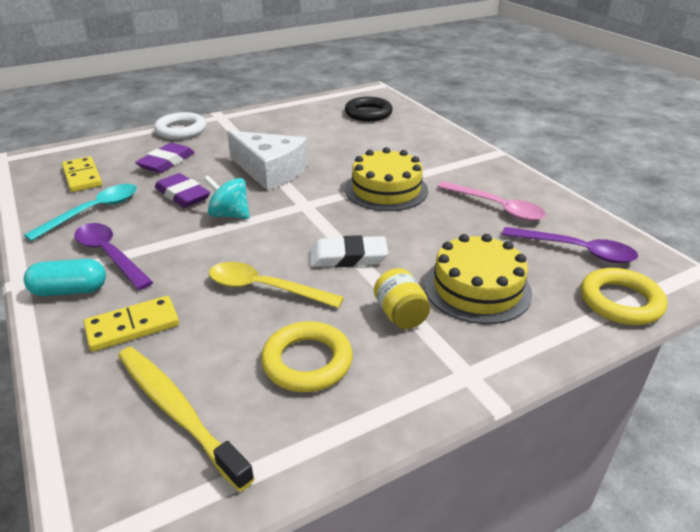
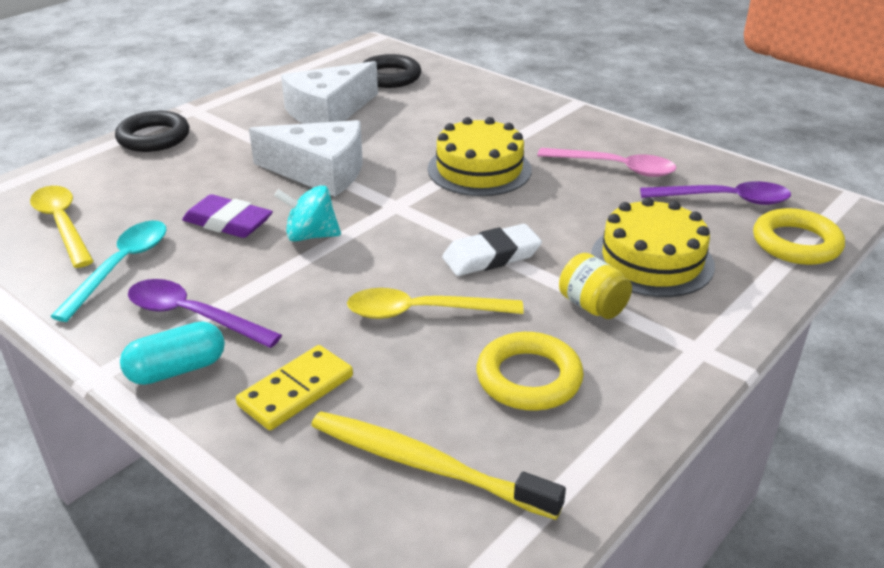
camera: 20 degrees left, 0 degrees up
yellow domino [62,156,102,192] -> yellow spoon [30,186,93,268]
purple eraser [135,143,195,173] -> none
white ring [154,112,206,139] -> black ring [115,111,189,152]
none -> white cheese [281,61,378,124]

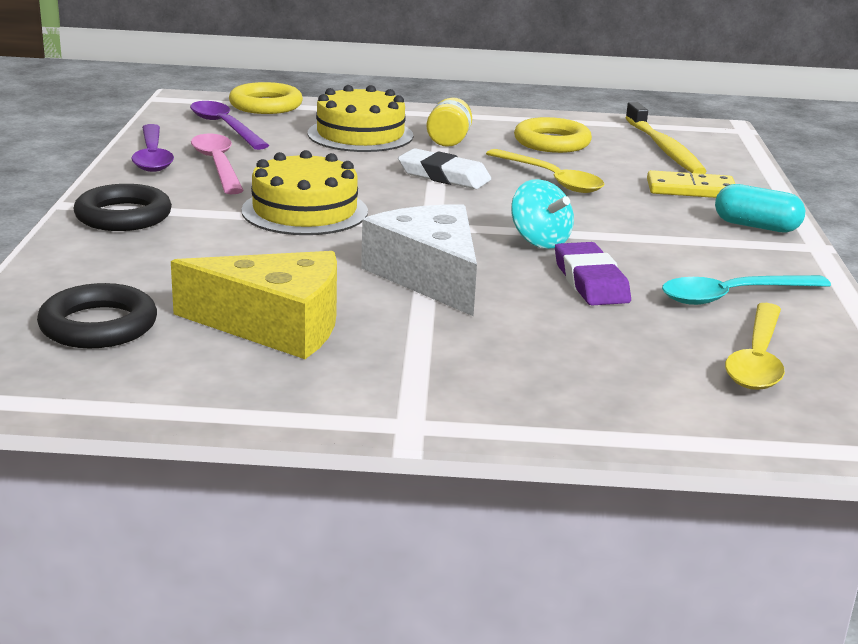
camera: 130 degrees left, 10 degrees down
black ring [115,111,189,152] -> black ring moved to [73,184,172,231]
purple spoon [128,279,282,348] -> purple spoon moved to [131,124,174,172]
white cheese [281,61,378,124] -> yellow cheese [171,251,337,359]

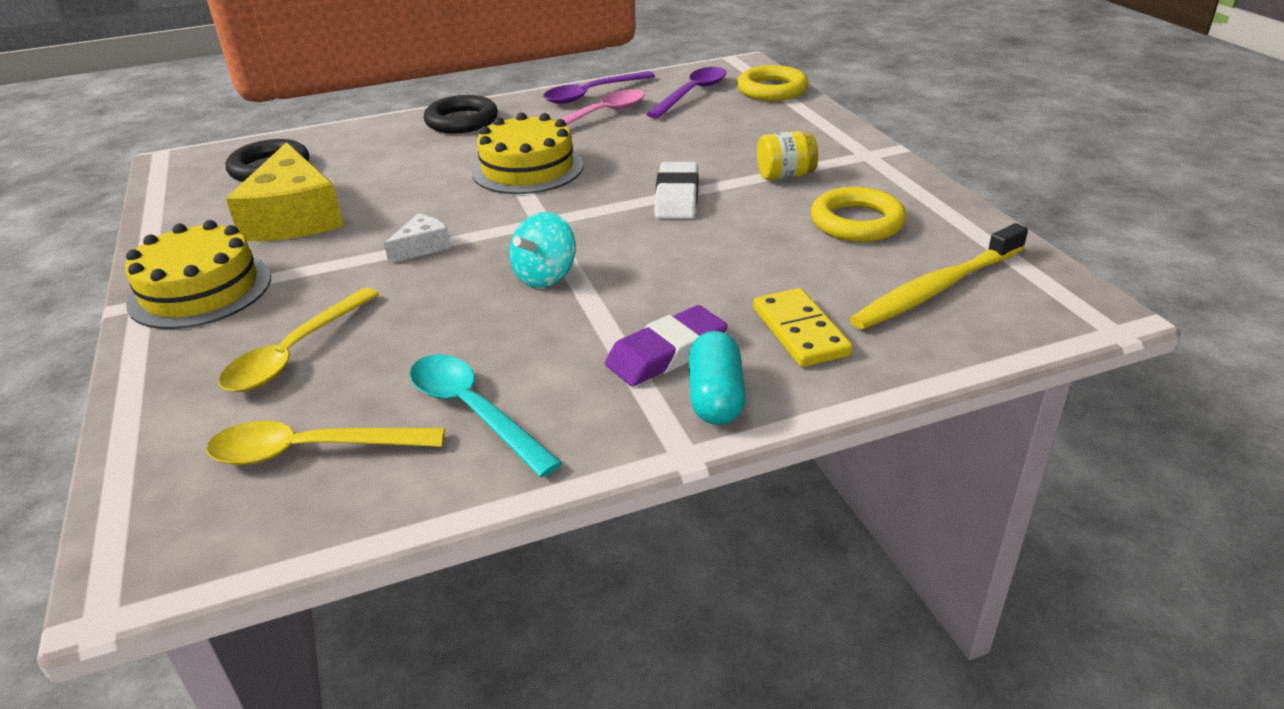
camera: 70 degrees right, 10 degrees up
yellow cake [308,85,413,152] -> yellow cake moved to [125,220,271,329]
white cheese [361,205,477,316] -> white cheese [384,214,451,264], size x0.46
yellow spoon [486,149,604,193] -> yellow spoon moved to [219,288,379,392]
purple eraser [555,242,631,305] -> purple eraser moved to [605,305,728,386]

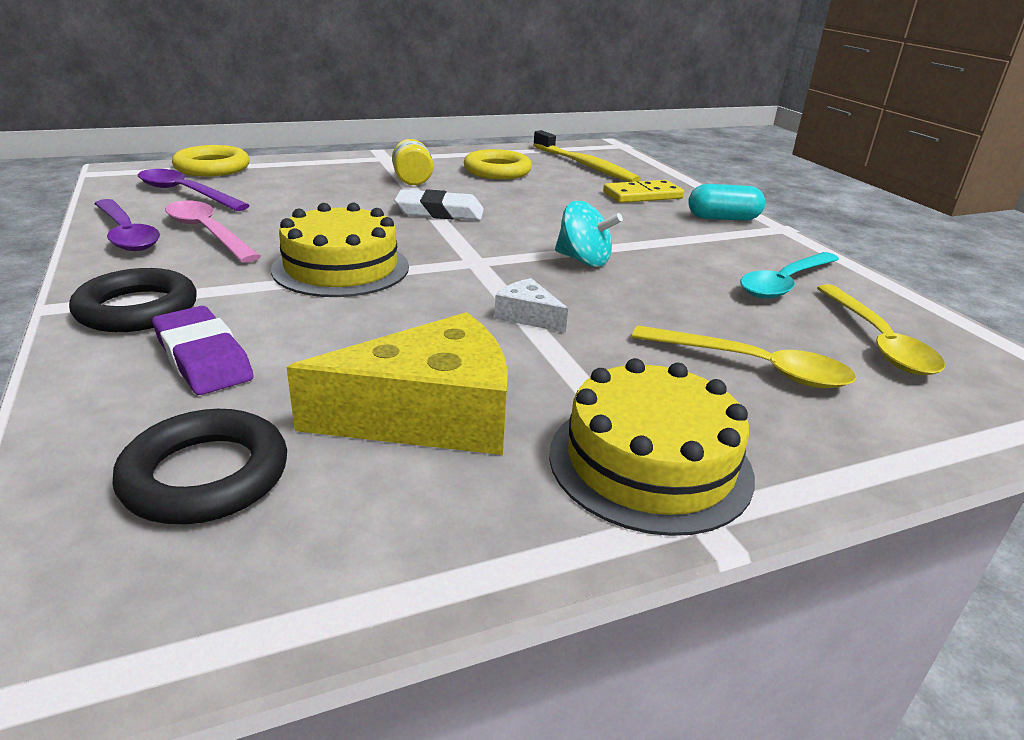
camera: 95 degrees left, 5 degrees down
purple eraser [605,305,728,386] -> purple eraser moved to [152,306,254,395]

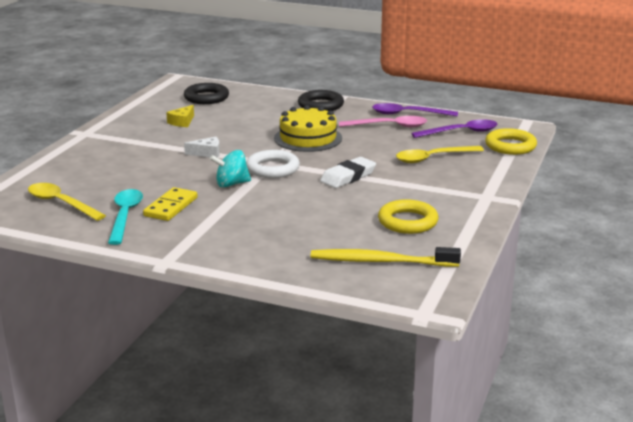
camera: 135 degrees right, 5 degrees down
purple eraser [152,306,254,395] -> none
yellow cheese [287,312,508,455] -> yellow cheese [166,105,194,127], size x0.46
yellow jar [392,139,433,185] -> none
yellow cake [549,358,755,536] -> none
yellow domino [603,180,684,203] -> yellow domino moved to [143,187,197,221]
yellow spoon [632,325,856,388] -> yellow spoon moved to [396,146,484,163]
turquoise capsule [688,184,765,221] -> none
none -> white ring [246,150,300,178]

